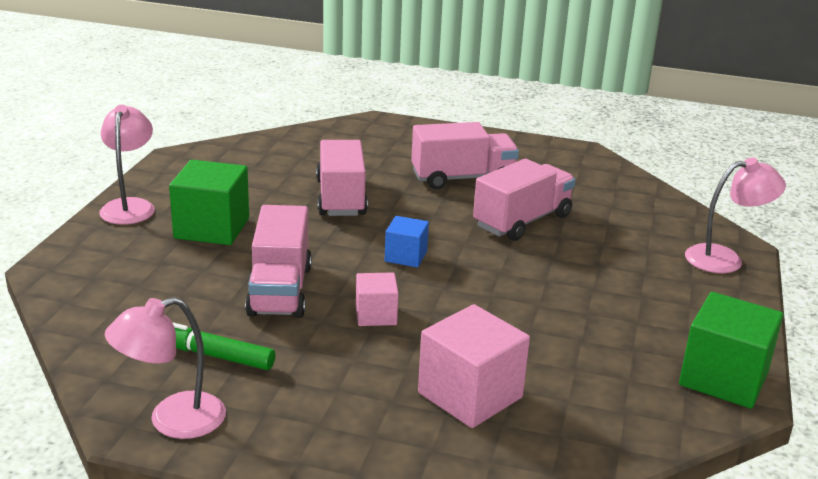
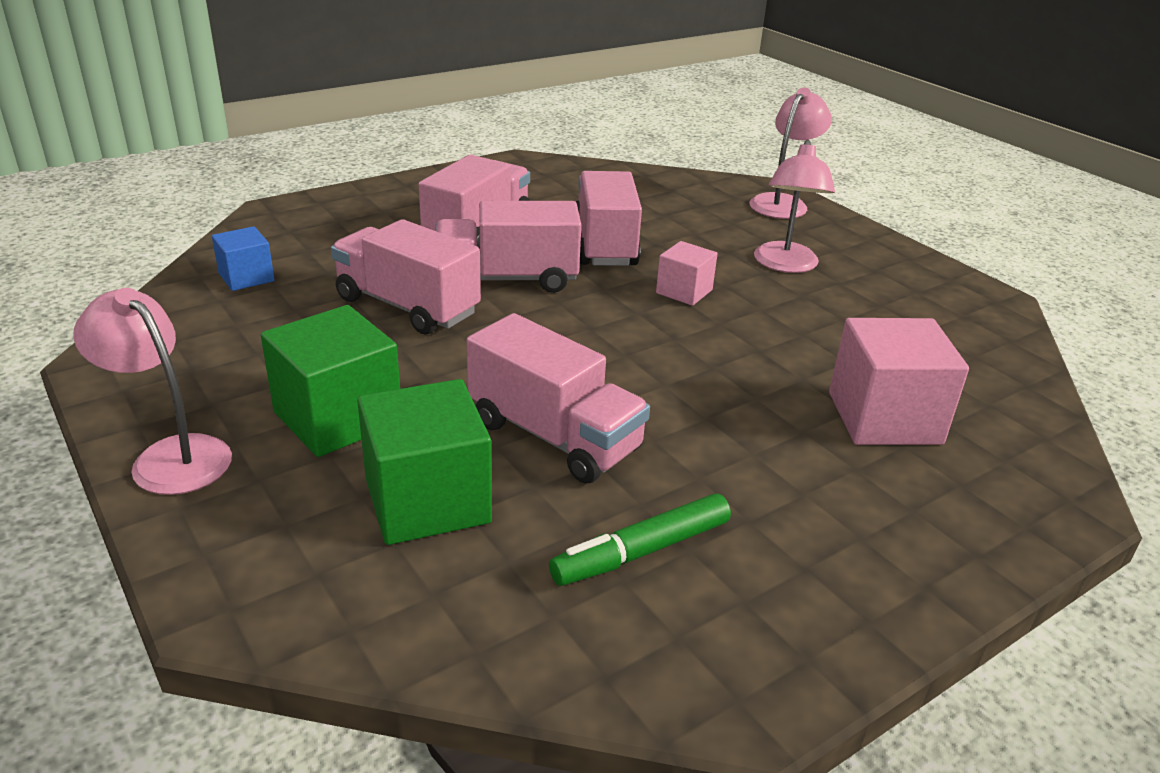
camera: 50 degrees left, 5 degrees up
pink lamp [105,297,226,439] -> pink lamp moved to [754,140,835,273]
pink cube [356,272,399,326] -> pink cube moved to [656,241,718,306]
blue cube [385,216,429,267] -> blue cube moved to [212,226,275,291]
green cube [679,292,783,409] -> green cube moved to [357,379,492,545]
none -> pink truck [435,201,581,293]

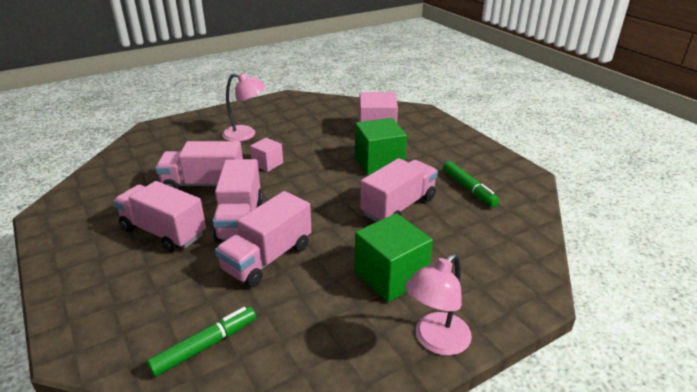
camera: 85 degrees left, 0 degrees up
blue cube [212,226,275,291] -> green marker [147,306,256,377]
green cube [357,379,492,545] -> green cube moved to [355,118,407,176]
pink lamp [749,88,832,219] -> none

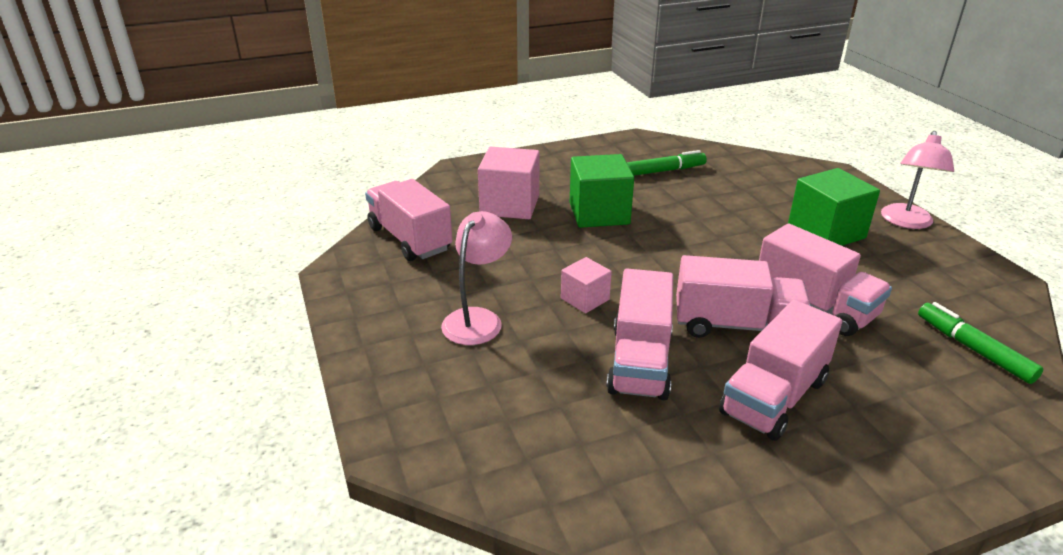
camera: 80 degrees left, 0 degrees up
pink truck [360,158,438,222] -> pink truck moved to [365,179,452,261]
pink lamp [405,254,472,356] -> pink lamp turned 60 degrees clockwise [881,131,954,229]

